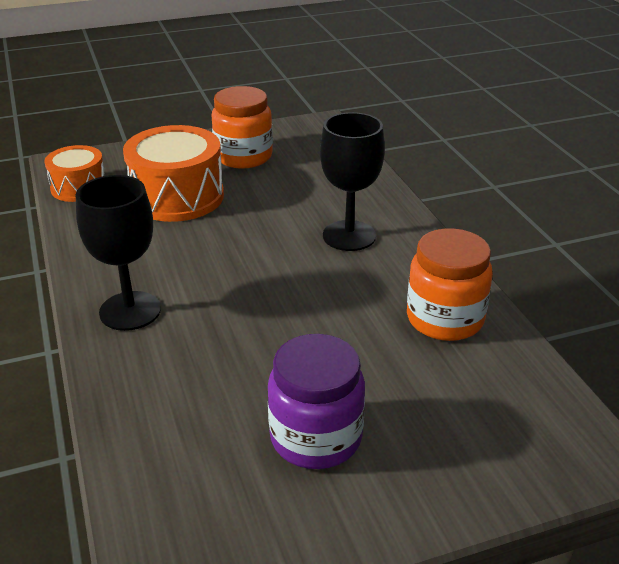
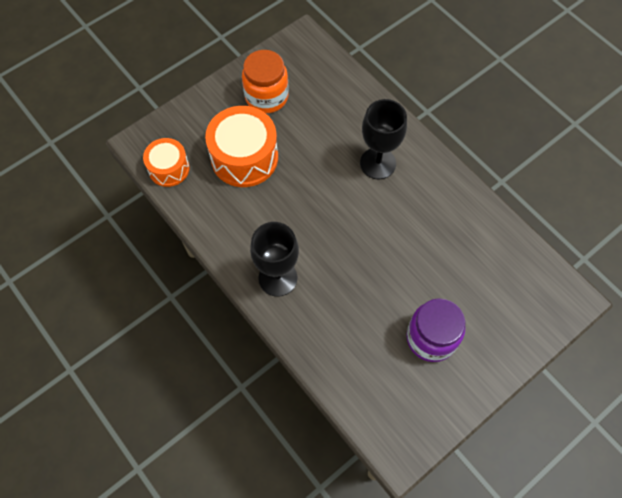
camera: 20 degrees left, 30 degrees up
orange jar [407,228,493,341] -> none

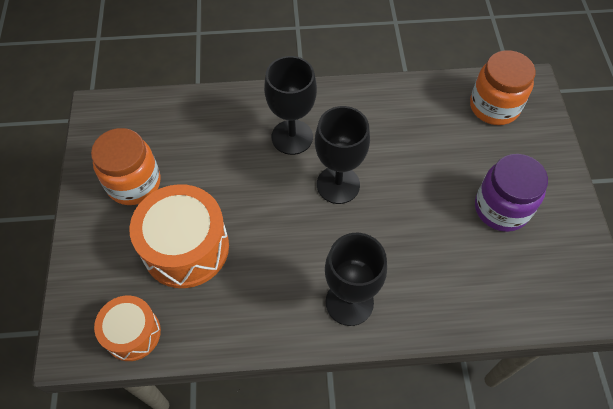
camera: 55 degrees left, 5 degrees down
none -> black goblet [315,106,370,204]
none -> orange jar [470,50,536,125]

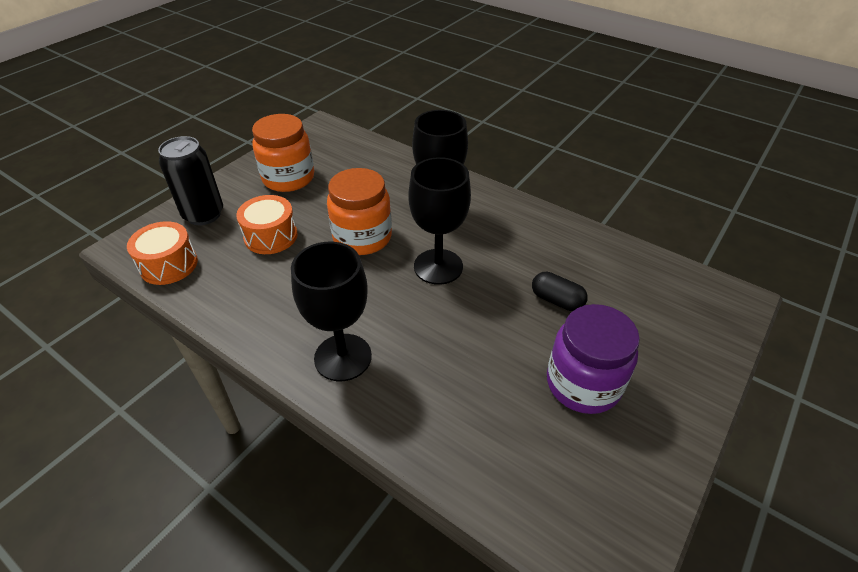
camera: 40 degrees right, 15 degrees down
orange drum [130,184,229,288] -> orange drum [236,195,298,254], size x0.60
orange jar [470,50,536,125] -> orange jar moved to [327,168,392,255]
none -> black can [158,136,223,225]
none -> black capsule [532,272,588,311]

